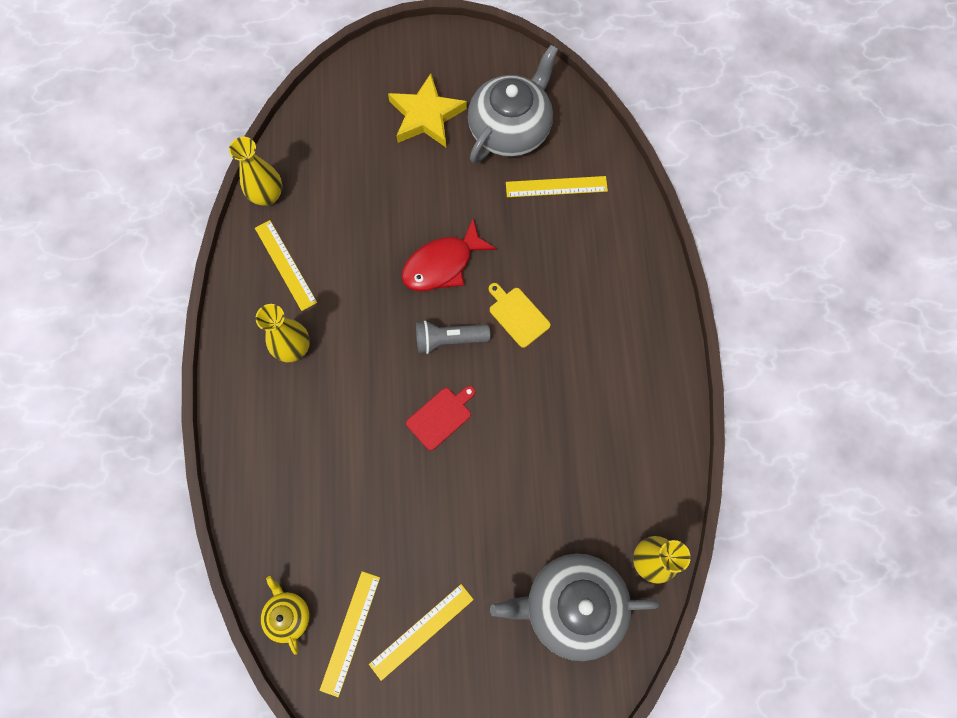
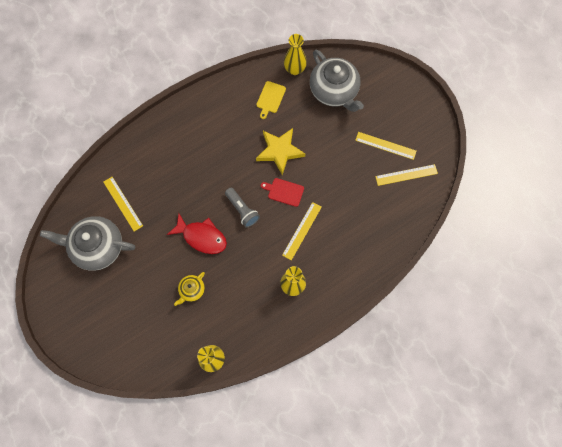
camera: 120 degrees left, 0 degrees up
yellow ruler [255,220,317,311] -> yellow ruler moved to [282,202,322,260]
yellow teapot [261,576,310,655] -> yellow teapot moved to [174,272,205,306]
yellow star [388,74,467,147] -> yellow star moved to [256,128,305,175]
yellow cutting board [489,283,550,348] -> yellow cutting board moved to [256,81,286,119]

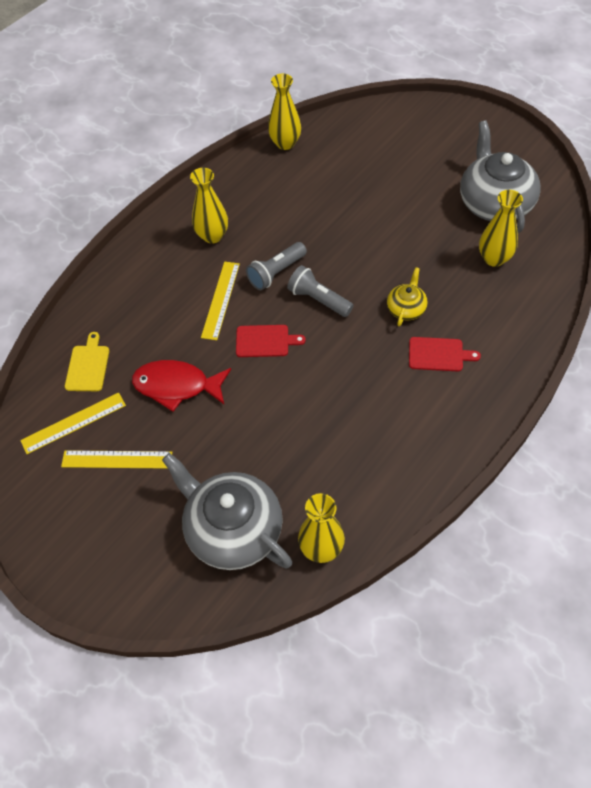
camera: 165 degrees right, 15 degrees down
grey teapot [40,216,135,271] -> grey teapot turned 90 degrees counterclockwise [460,120,541,233]
yellow ruler [103,177,143,231] -> yellow vase [479,190,523,267]
red fish [167,214,227,254] -> red fish moved to [132,360,231,412]
yellow teapot [174,272,205,306] -> yellow teapot moved to [387,267,428,326]
yellow cutting board [256,81,286,119] -> yellow cutting board moved to [65,332,109,391]
yellow star [256,128,305,175] -> none
none -> grey flashlight [246,242,307,290]
none -> red cutting board [409,337,481,372]

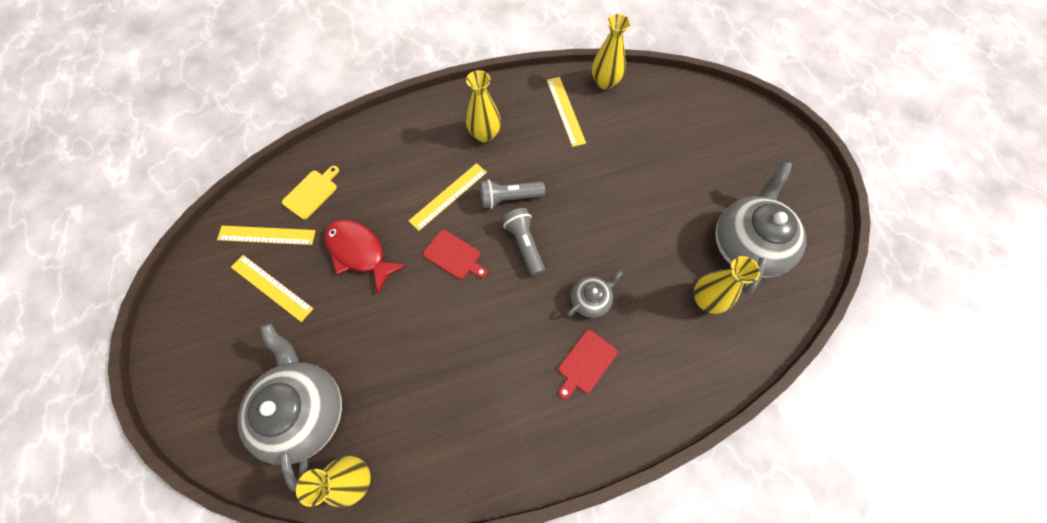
camera: 30 degrees right, 10 degrees up
yellow teapot [387,267,428,326] -> grey teapot [567,271,623,318]
red cutting board [409,337,481,372] -> red cutting board turned 90 degrees clockwise [558,330,618,399]
none -> yellow ruler [547,77,586,147]

